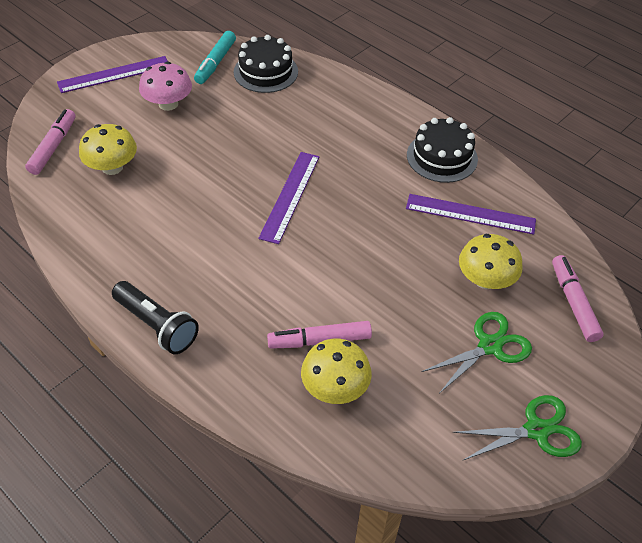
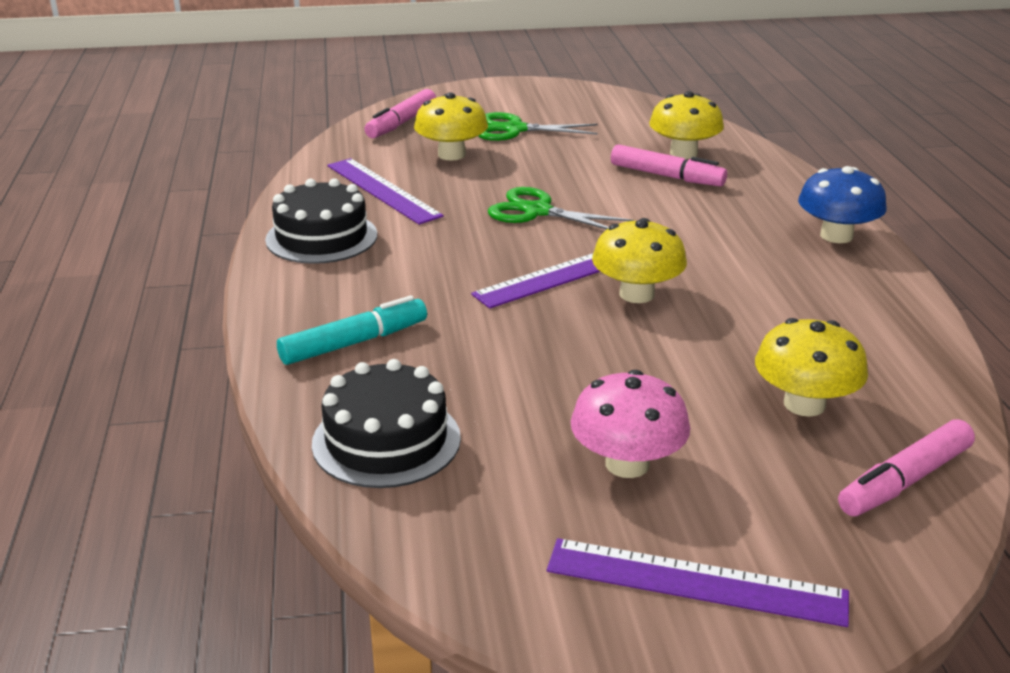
camera: 140 degrees left, 20 degrees down
black flashlight [112,281,199,354] -> blue mushroom [798,166,887,243]
turquoise marker [194,31,236,84] -> turquoise marker moved to [277,295,427,365]
green scissors [453,395,582,460] -> green scissors moved to [488,187,634,230]
none -> yellow mushroom [592,218,687,303]

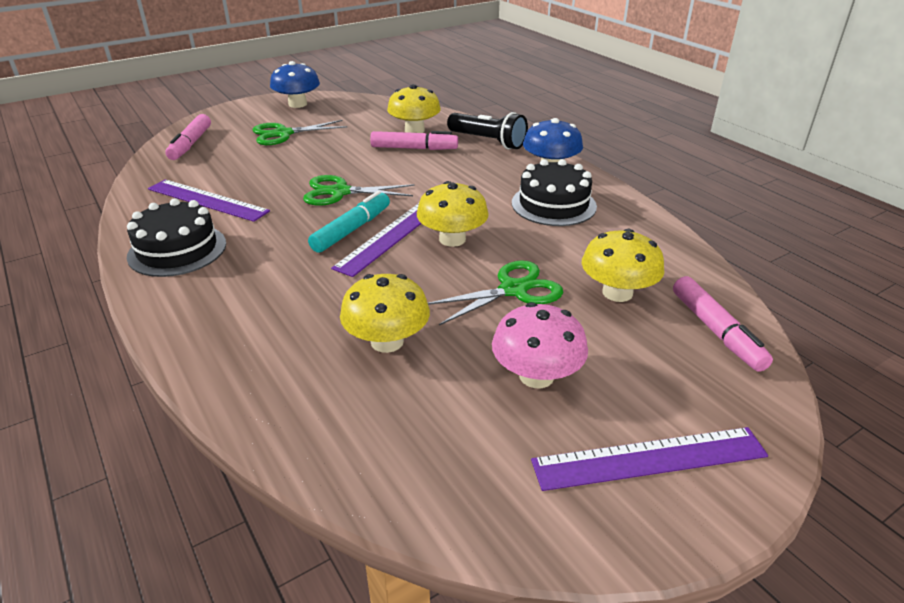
camera: 25 degrees left, 5 degrees up
turquoise marker [277,295,427,365] -> turquoise marker moved to [308,191,390,253]
black cake [312,359,461,488] -> black cake moved to [512,159,597,226]
yellow mushroom [414,92,488,161] -> yellow mushroom moved to [340,274,430,353]
pink marker [838,419,975,516] -> pink marker turned 45 degrees counterclockwise [673,276,773,372]
none -> blue mushroom [270,61,320,108]
none -> green scissors [428,260,563,325]
none -> black flashlight [447,112,528,149]

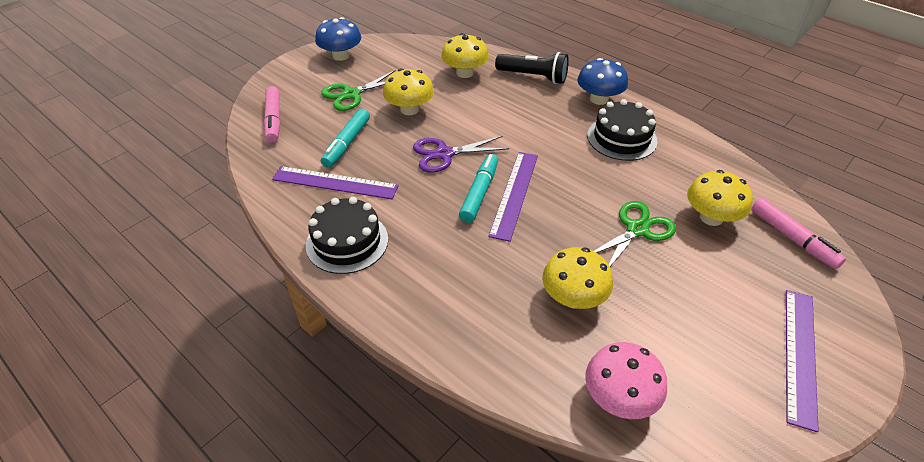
camera: 15 degrees left, 10 degrees up
green scissors [303,175,415,206] -> purple scissors [413,136,509,173]
pink marker [370,131,458,150] -> none
yellow mushroom [417,181,489,247] -> yellow mushroom moved to [383,68,434,115]
pink mushroom [492,302,588,388] -> pink mushroom moved to [585,342,667,419]
purple ruler [531,427,768,491] -> purple ruler turned 45 degrees counterclockwise [786,290,819,432]
none -> turquoise marker [321,109,370,168]

